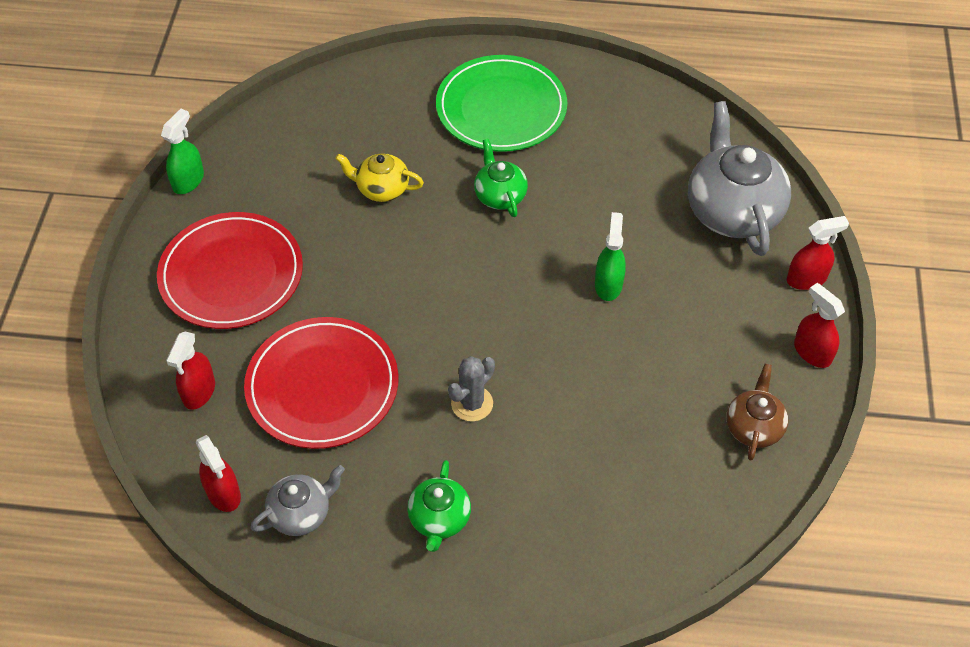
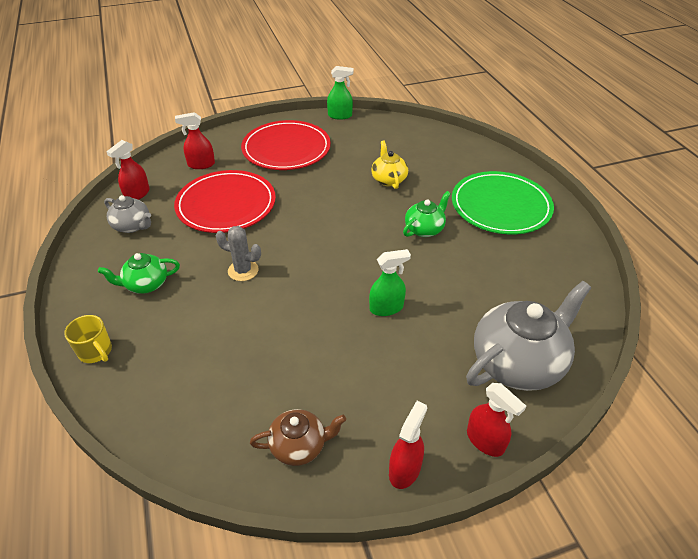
camera: 65 degrees right, 10 degrees down
none -> yellow mug [64,315,112,363]

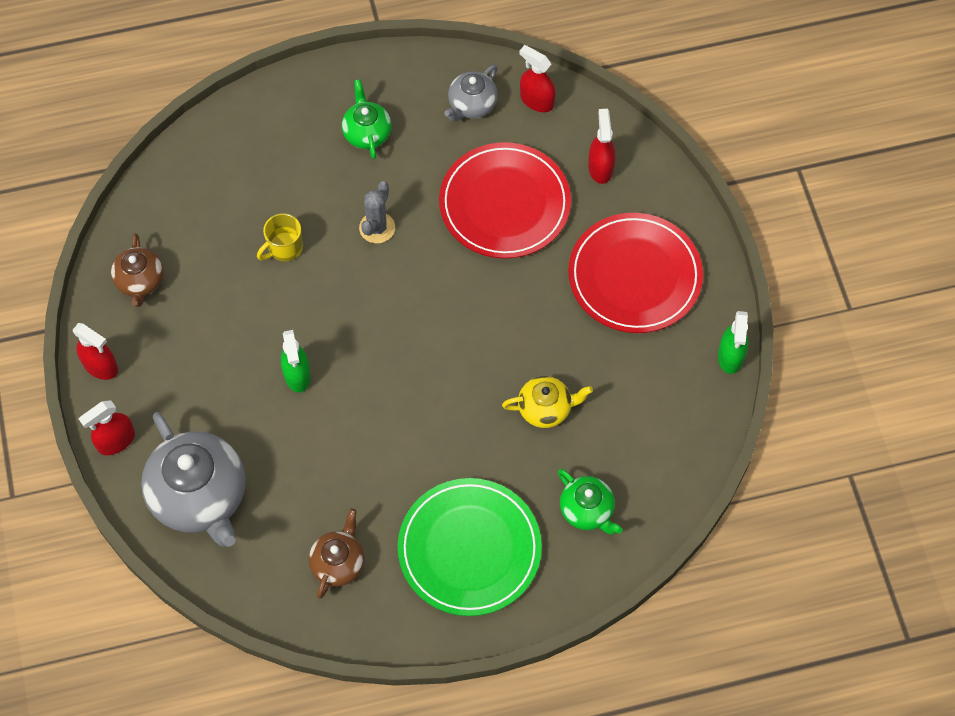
camera: 95 degrees right, 20 degrees up
yellow mug [64,315,112,363] -> yellow mug moved to [257,213,303,262]
green teapot [403,191,451,237] -> green teapot moved to [558,469,623,534]
none -> brown teapot [309,508,365,599]

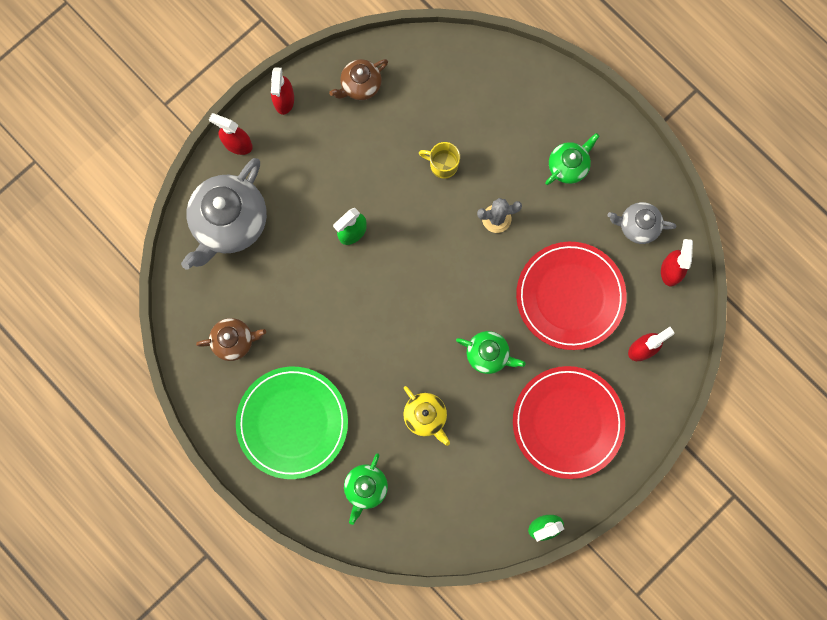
camera: 60 degrees right, 15 degrees up
none -> green teapot [456,331,525,374]

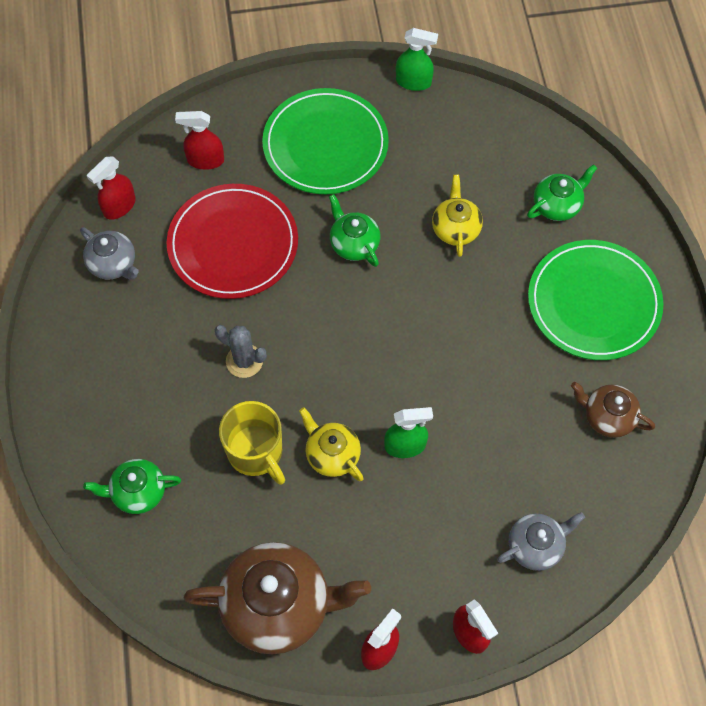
camera: 145 degrees left, 15 degrees down
grey teapot [181,158,267,269] -> grey teapot [497,512,585,571], size x0.54
brown teapot [329,59,388,100] -> brown teapot [184,542,371,654], size x1.87
yellow mug [419,142,460,178] -> yellow mug [219,401,285,485], size x1.52
red plate [513,366,625,479] -> green plate [262,88,389,194]
green teapot [545,133,600,185] -> green teapot moved to [83,459,181,514]
none -> yellow teapot [299,407,364,481]

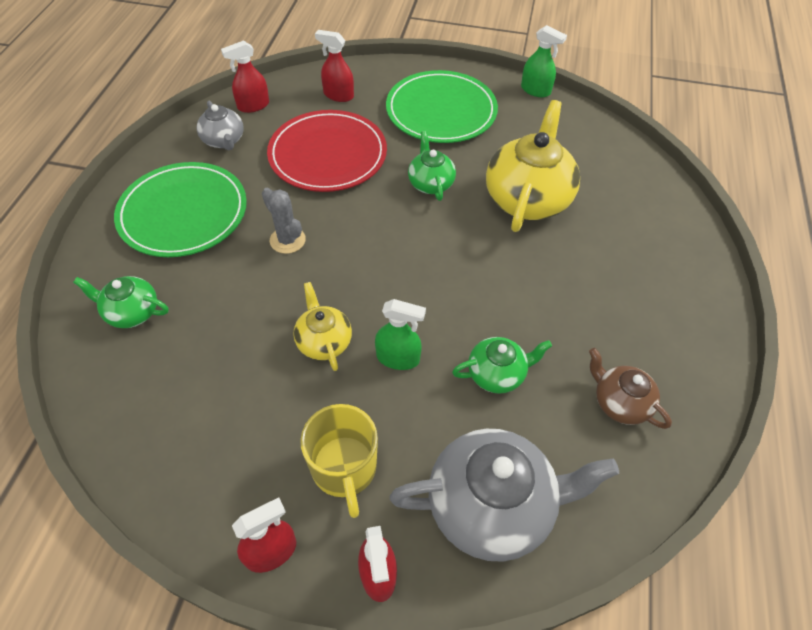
camera: 20 degrees right, 10 degrees down
brown teapot [184,542,371,654] -> none
yellow mug [219,401,285,485] -> yellow mug moved to [300,404,378,518]
yellow teapot [432,175,483,257] -> yellow teapot [486,100,580,232], size x1.87
grey teapot [497,512,585,571] -> grey teapot [390,429,619,562], size x1.87
green teapot [527,164,597,221] -> green teapot moved to [452,337,552,394]
green plate [528,240,664,360] -> green plate moved to [114,162,247,257]

